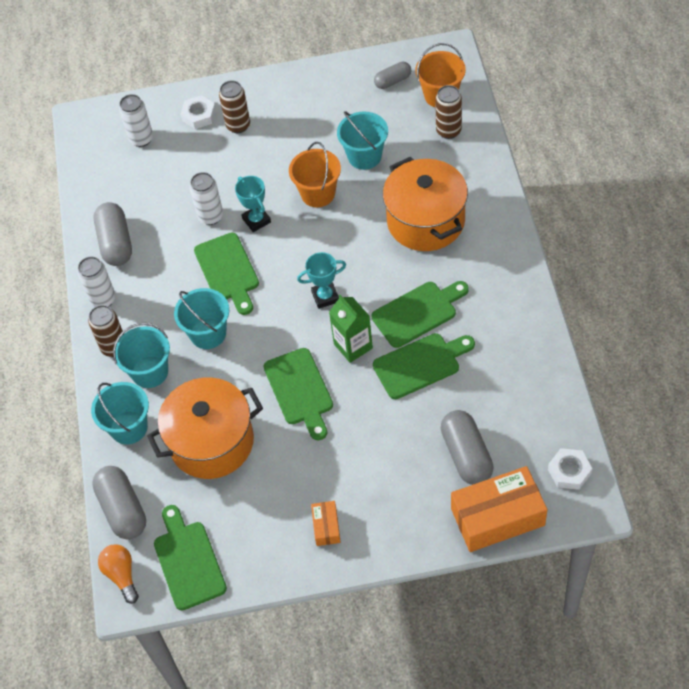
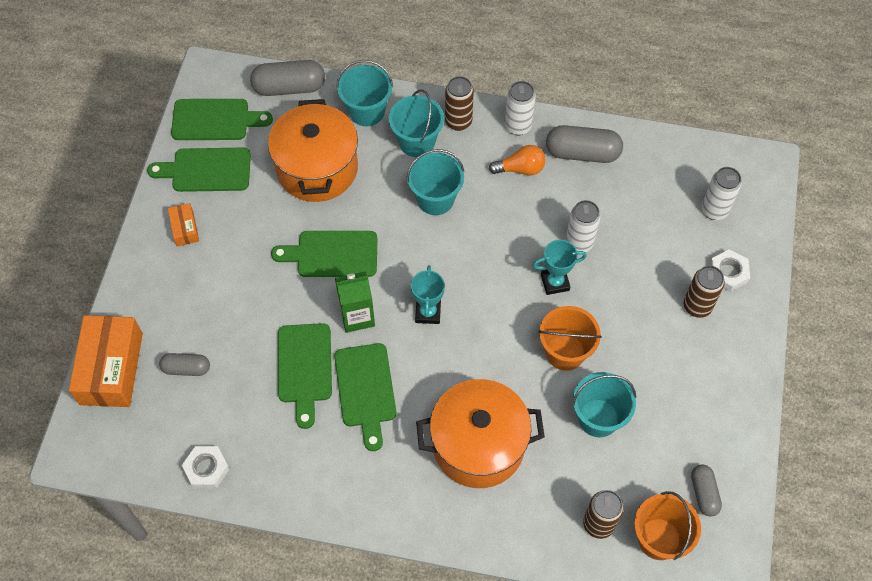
camera: 105 degrees right, 5 degrees up
orange light bulb [98,544,139,604] -> orange light bulb moved to [489,145,546,175]
green cutting board [194,233,259,315] -> green cutting board moved to [147,148,251,192]
orange box [311,501,341,546] -> orange box turned 60 degrees clockwise [168,203,199,247]
grey capsule [441,410,494,485] -> grey capsule [159,353,210,376], size x0.60
white nut [548,448,592,490] -> white nut moved to [182,446,230,488]

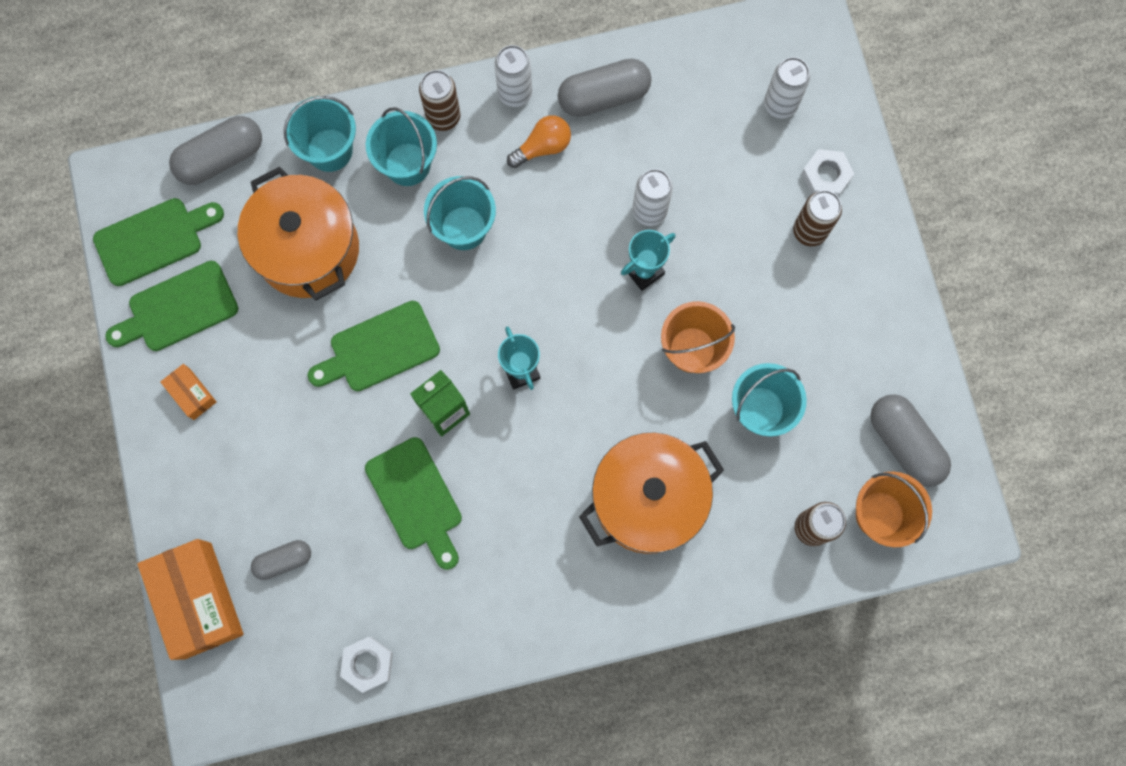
camera: 25 degrees left, 15 degrees up
green cutting board [334,343,396,451] -> none
grey capsule [691,464,722,517] -> grey capsule [870,394,951,487], size x1.68

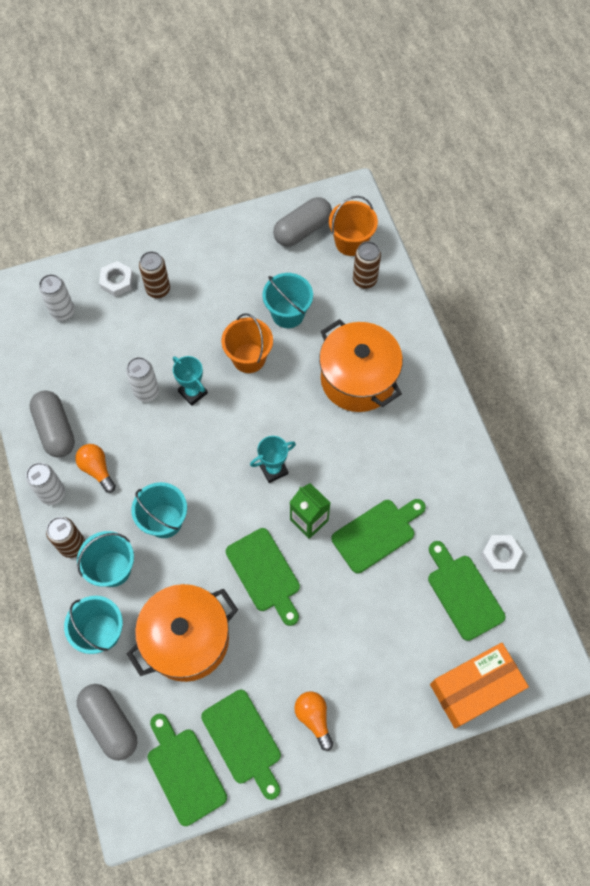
camera: 95 degrees left, 10 degrees down
orange box [160,364,217,420] -> orange light bulb [294,692,333,751]
grey capsule [251,540,311,580] -> none
none -> green cutting board [428,541,505,641]

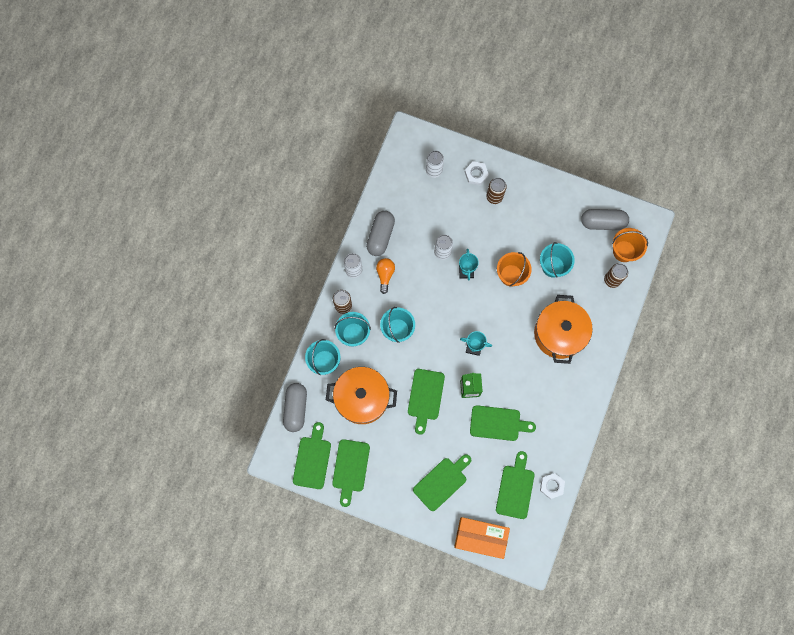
camera: 40 degrees right, 10 degrees up
orange light bulb [294,692,333,751] -> none
none -> green cutting board [413,454,471,511]

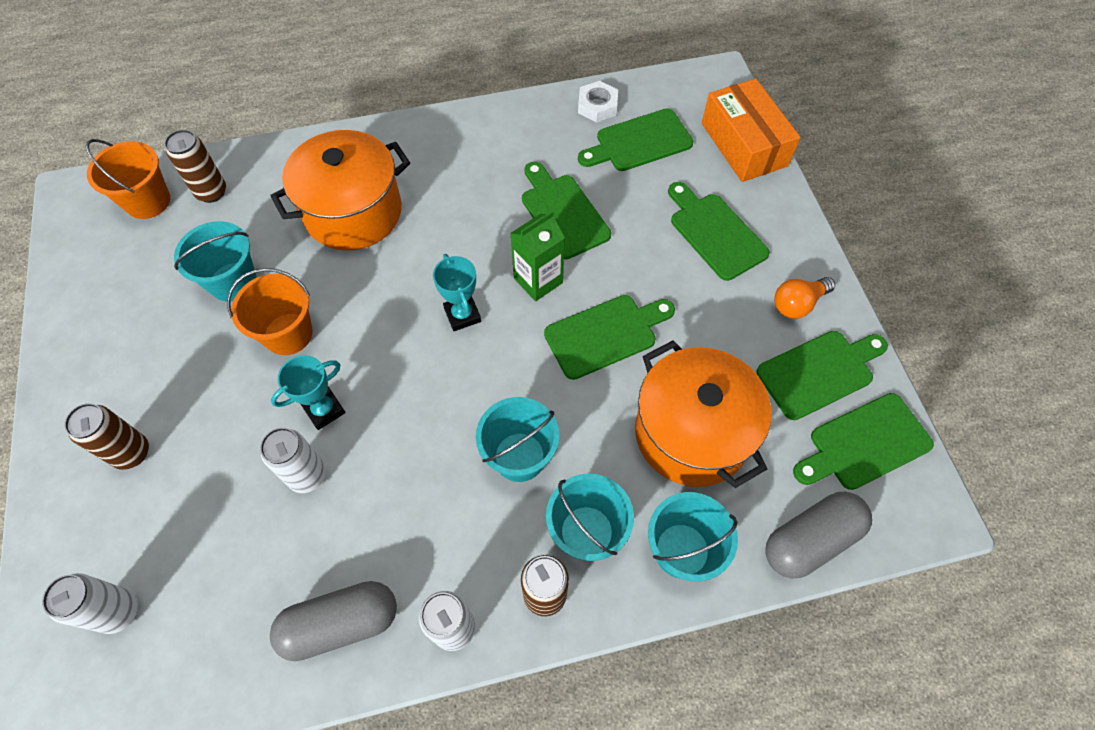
camera: 125 degrees left, 15 degrees down
orange light bulb [376,258,395,294] -> orange light bulb moved to [774,277,835,319]
green cutting board [413,454,471,511] -> green cutting board turned 45 degrees clockwise [668,182,770,281]
white nut [465,161,489,186] -> none
grey capsule [581,209,629,230] -> none

